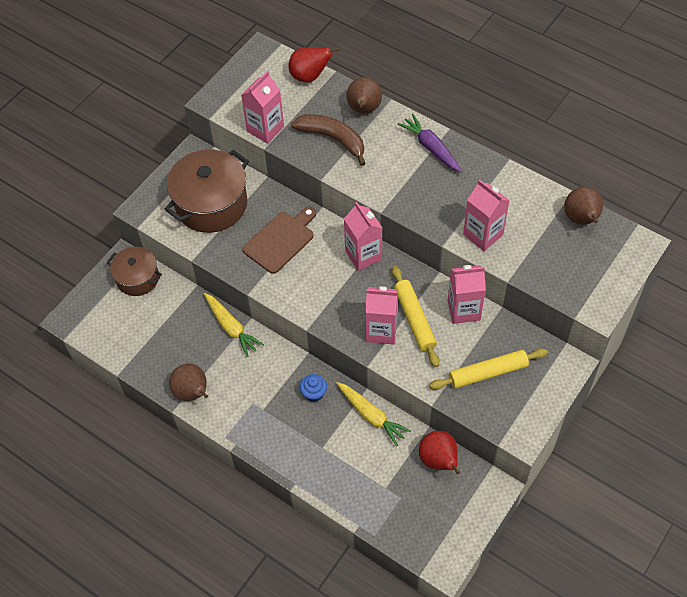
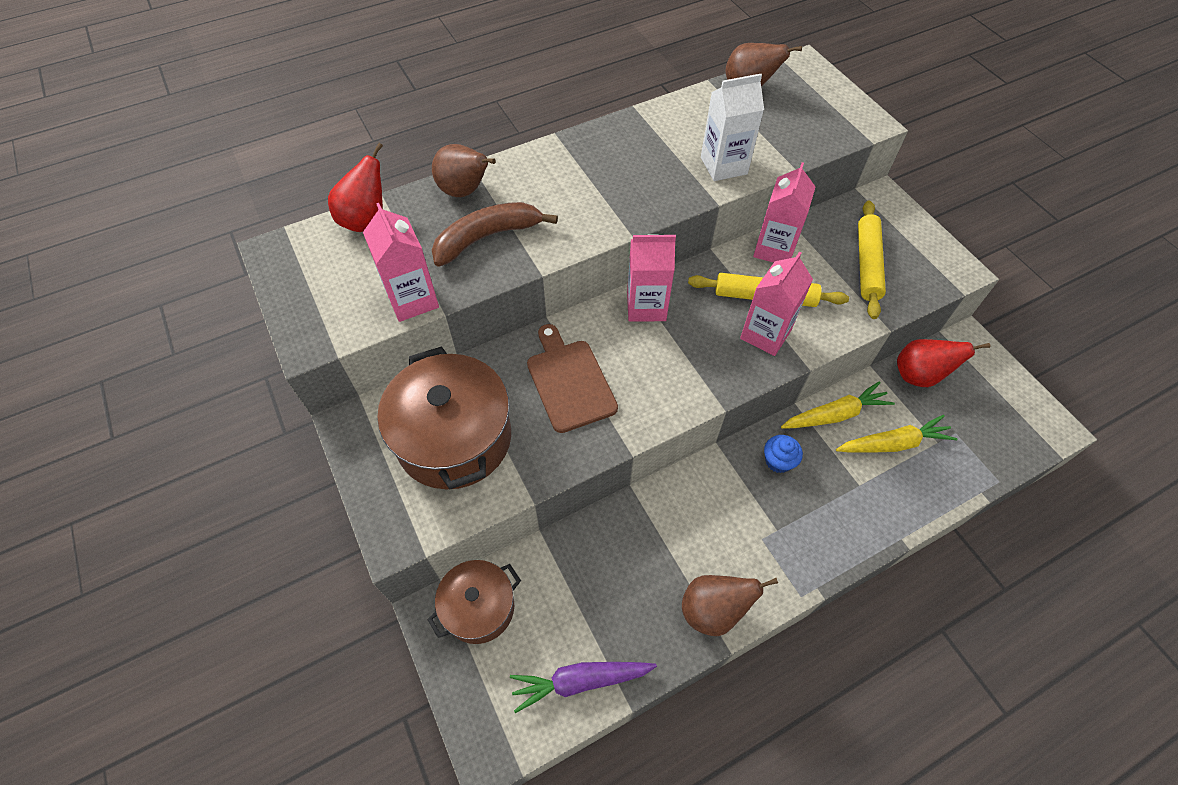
camera: 65 degrees left, 0 degrees up
yellow carrot [204,293,264,357] -> yellow carrot moved to [836,415,957,453]
purple carrot [397,114,462,173] -> purple carrot moved to [510,662,657,713]
pink carton [463,179,510,251] -> white carton [701,74,764,181]

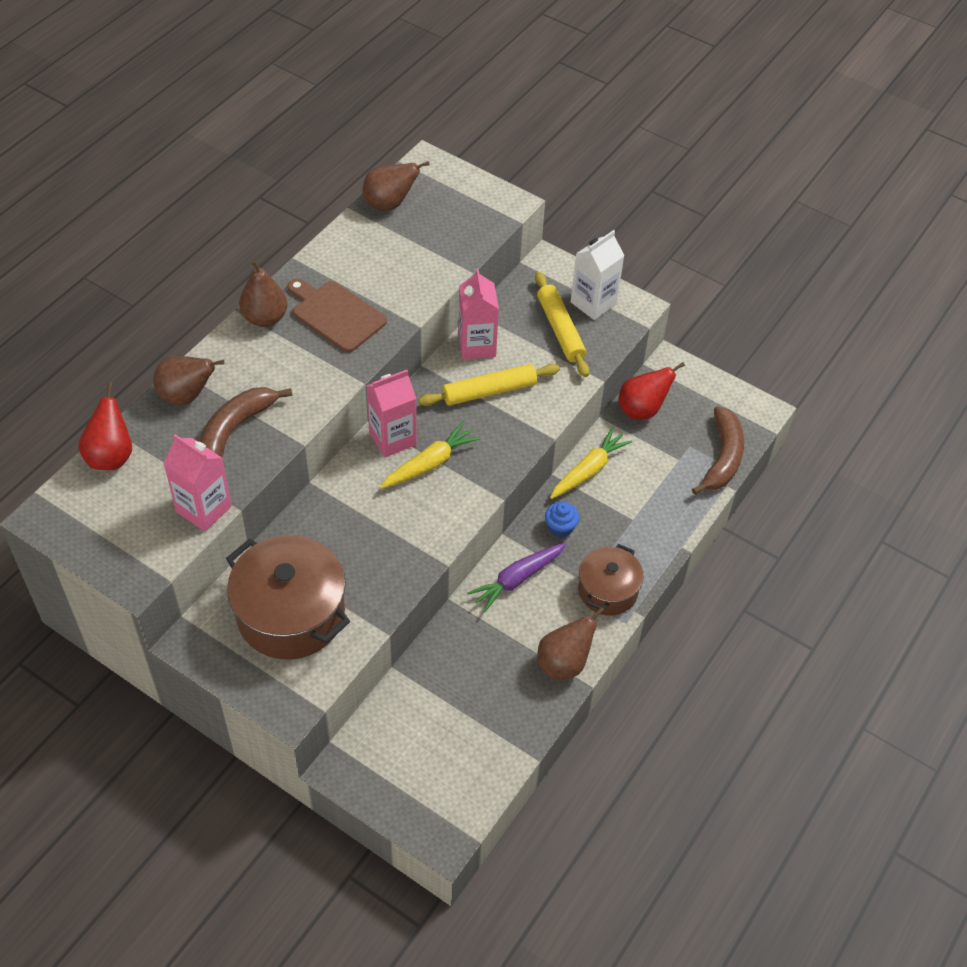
camera: 30 degrees left, 5 degrees down
brown pot [427,560,521,644] -> brown pot moved to [578,544,644,615]
purple carrot [510,662,657,713] -> purple carrot moved to [467,542,567,613]
brown cutting board [527,324,618,433] -> brown cutting board moved to [287,279,387,352]
white carton [701,74,764,181] -> white carton moved to [571,230,625,320]
pink carton [740,251,813,356] -> none
yellow carrot [836,415,957,453] -> yellow carrot moved to [380,422,480,489]
none -> brown pear [239,260,288,327]
none -> brown banana [692,406,744,495]

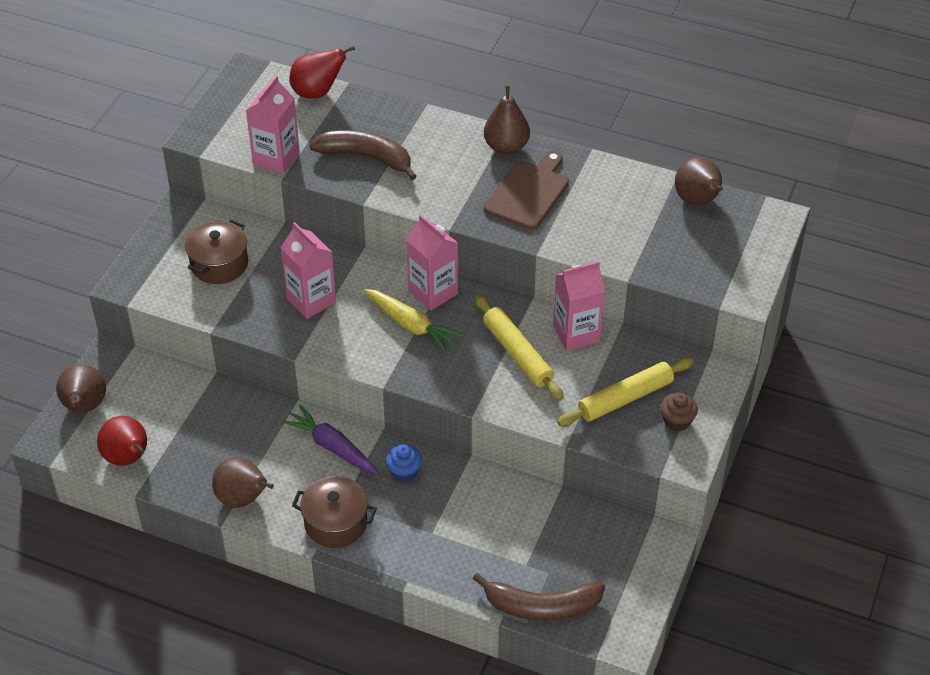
camera: 80 degrees right, 5 degrees down
brown pear [153,356,225,405] -> brown pear moved to [56,364,106,412]
brown pot [226,535,350,660] -> brown pot [185,220,248,284], size x0.60
yellow carrot [550,427,632,499] -> none
white carton [571,230,625,320] -> brown cupcake [660,393,698,431]
red pear [619,362,685,420] -> red pear moved to [97,416,147,466]
none -> pink carton [280,222,336,319]

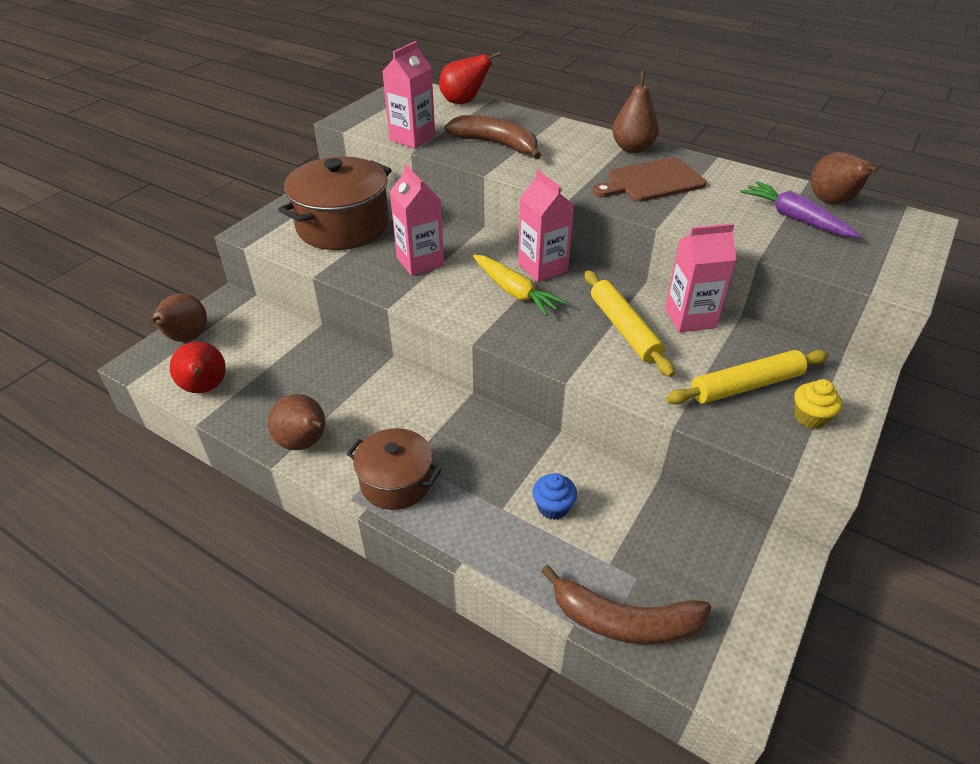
camera: 10 degrees right, 5 degrees down
brown pot [185,220,248,284] -> brown pot [278,157,391,250], size x1.67
purple carrot [282,405,379,474] -> purple carrot moved to [741,181,860,238]
blue cupcake [386,445,422,482] -> blue cupcake moved to [533,473,577,520]
brown cutting board [484,151,569,230] -> brown cutting board turned 150 degrees counterclockwise [593,157,707,202]
brown cupcake [660,393,698,431] -> yellow cupcake [794,379,842,429]

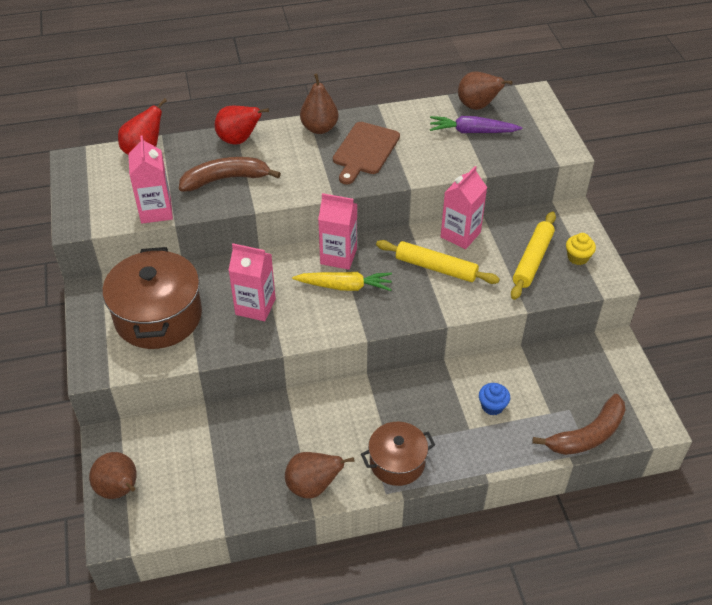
camera: 45 degrees left, 5 degrees up
red pear [170,341,226,393] -> red pear moved to [215,106,269,144]

